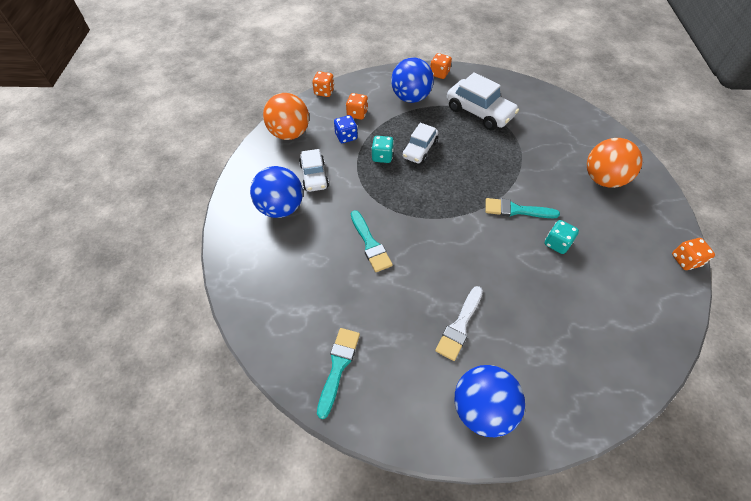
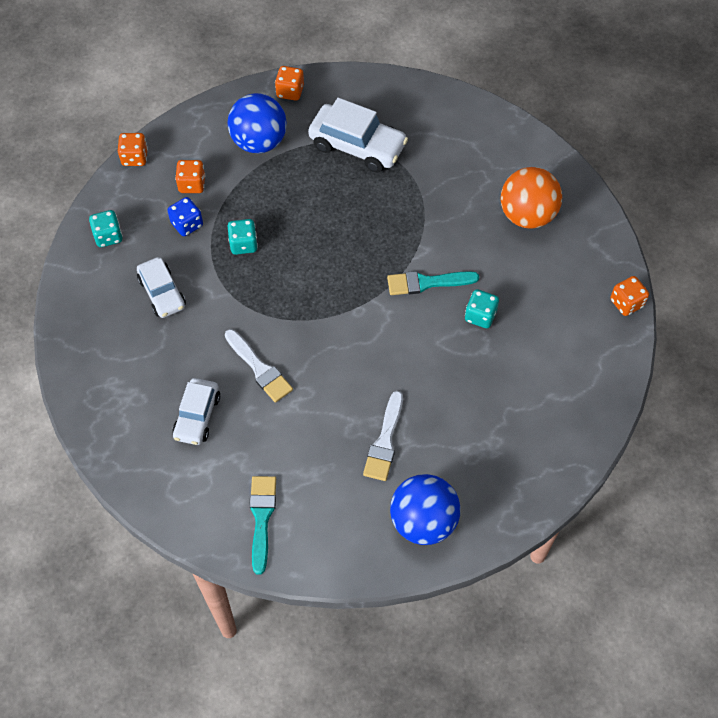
camera: 15 degrees left, 5 degrees up
blue ball [250,166,303,218] -> none
orange ball [263,93,309,140] -> turquoise dice [89,210,123,247]
turquoise brush [351,210,393,272] -> white brush [225,329,293,403]
white car [402,123,438,164] -> white car moved to [172,378,220,445]

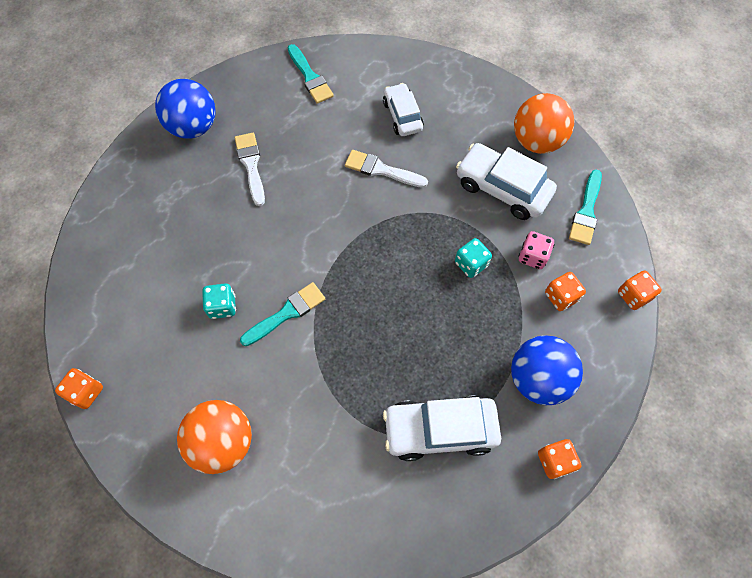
camera: 150 degrees right, 5 degrees up
turquoise dice [89,210,123,247] -> turquoise brush [569,170,602,245]
white car [137,257,186,318] -> white car [456,143,557,220], size x1.55
blue dice [167,197,203,236] -> pink dice [519,231,554,269]
none -> orange ball [514,93,574,154]

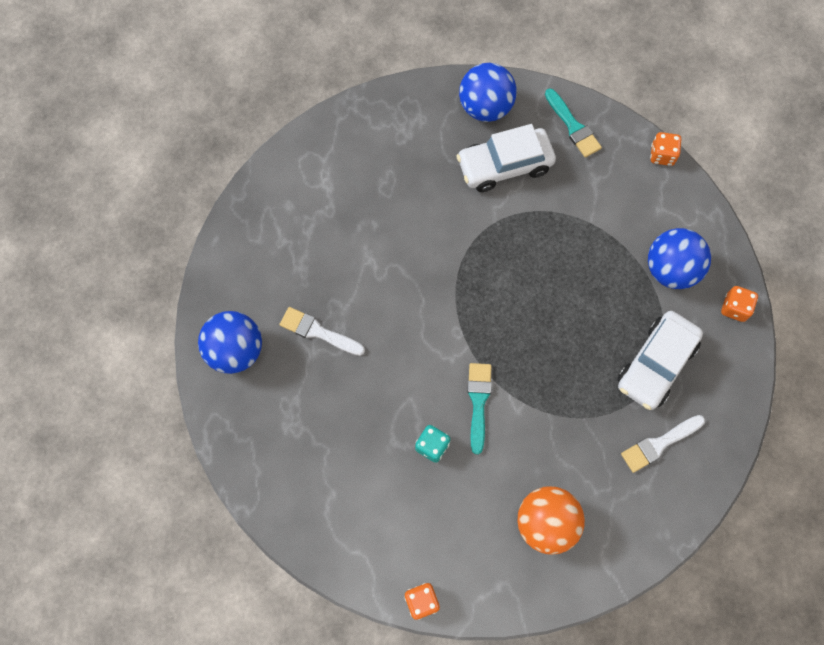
camera: 50 degrees left, 5 degrees up
turquoise brush [288,44,334,104] -> none
white brush [345,150,428,188] -> white brush moved to [621,415,705,473]
white car [383,83,424,136] -> none
turquoise dice [455,238,492,278] -> none
orange ball [514,93,574,154] -> blue ball [459,63,517,122]
pink dice [519,231,554,269] -> none
orange dice [545,272,586,311] -> none

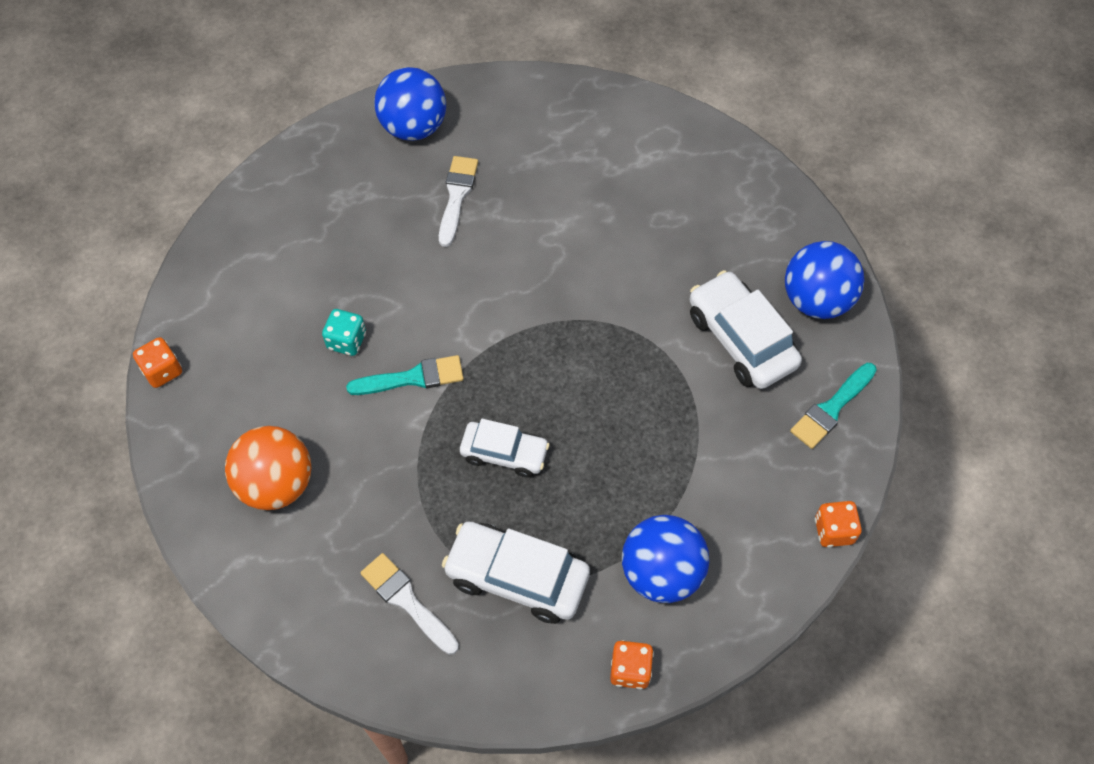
camera: 75 degrees right, 10 degrees down
none -> white car [460,419,550,478]

